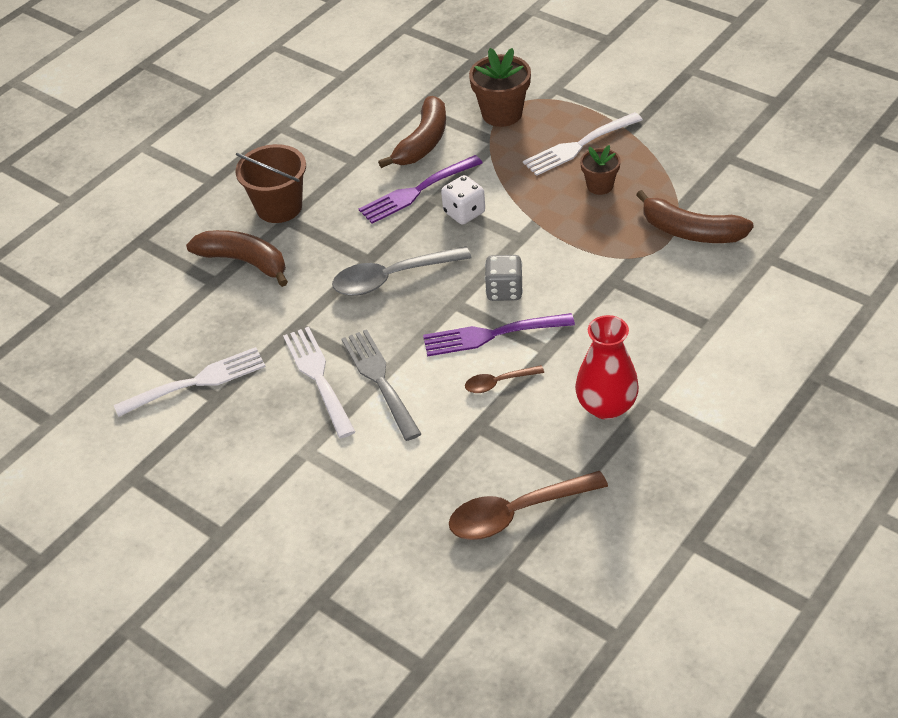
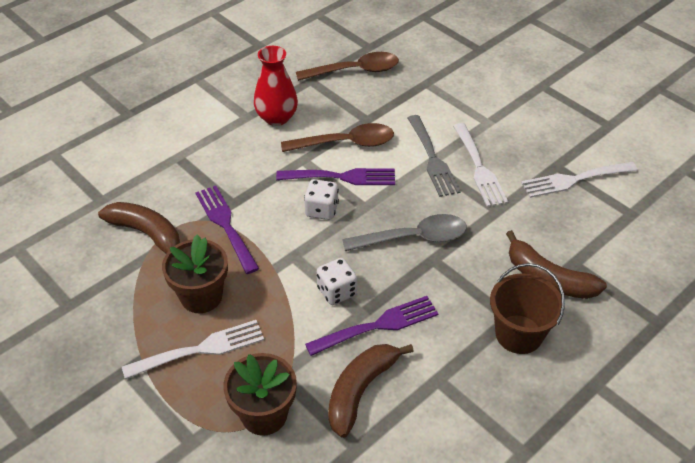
camera: 175 degrees left, 0 degrees up
brown spoon [465,365,544,393] -> brown spoon [281,123,394,152], size x1.89
grey dice [485,255,523,301] -> white dice [304,179,339,220]
brown flower pot [580,145,621,195] -> brown flower pot [162,234,228,313], size x1.63
none -> purple fork [195,186,259,274]

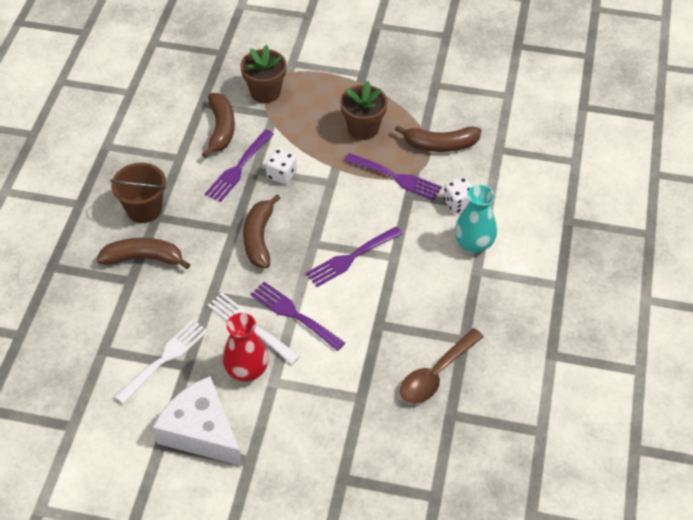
camera: 145 degrees right, 5 degrees up
white fork [122,320,264,379] -> none
red vase [254,46,298,126] -> red vase moved to [223,313,269,381]
brown spoon [281,123,394,152] -> none
white dice [304,179,339,220] -> white dice moved to [443,177,472,213]
grey spoon [342,214,467,251] -> brown banana [243,194,281,268]
grey fork [408,115,461,197] -> purple fork [251,281,345,351]
none -> white cheese [153,376,242,466]
none -> turquoise vase [455,185,497,253]

